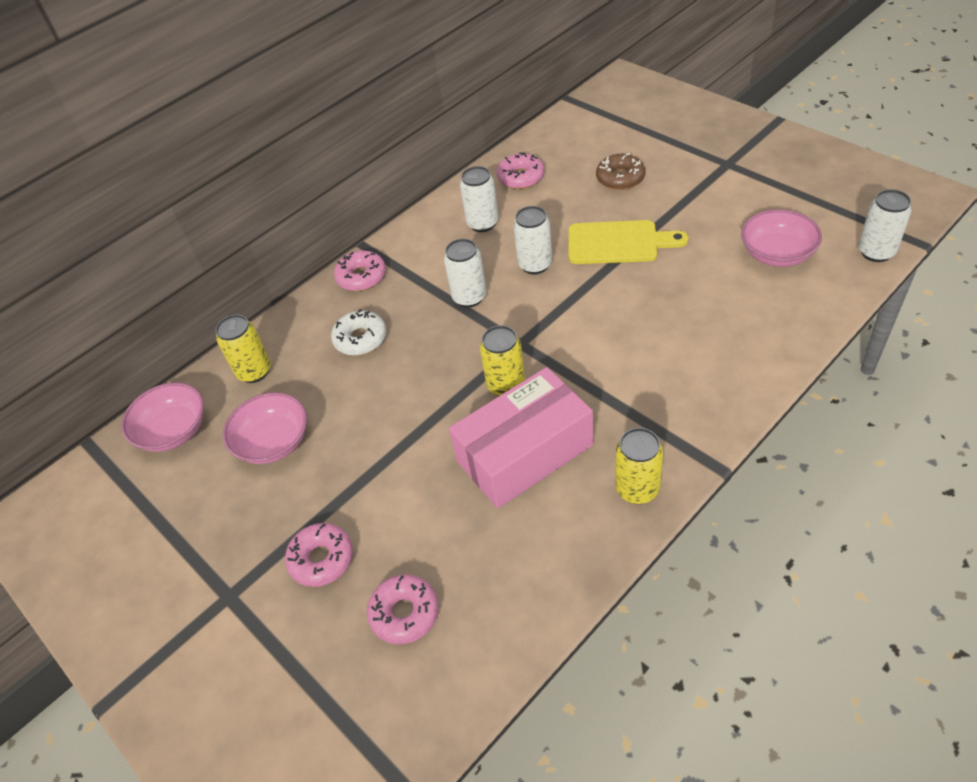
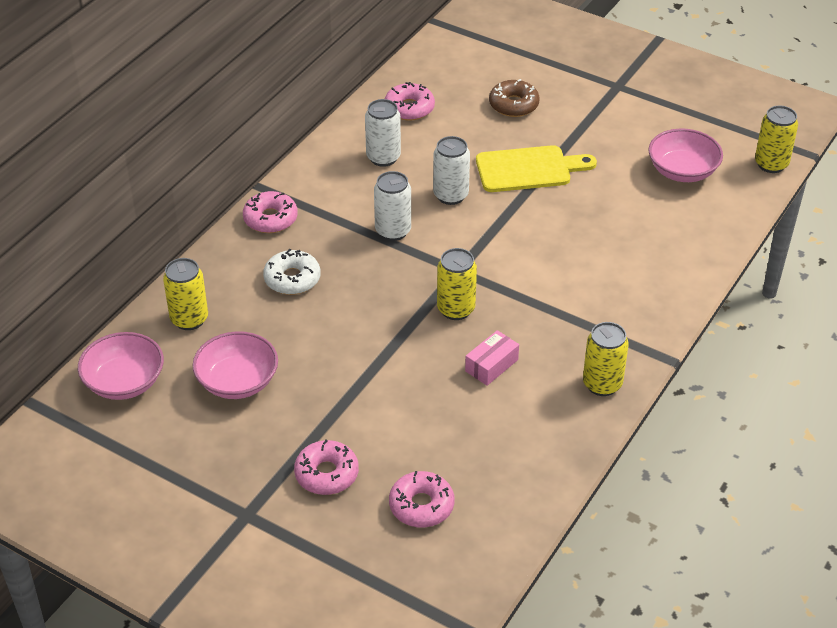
camera: 20 degrees left, 5 degrees down
pink box [449,367,594,508] -> pink box [465,330,519,386], size x0.43
white can [859,189,911,262] -> yellow can [755,106,798,173]

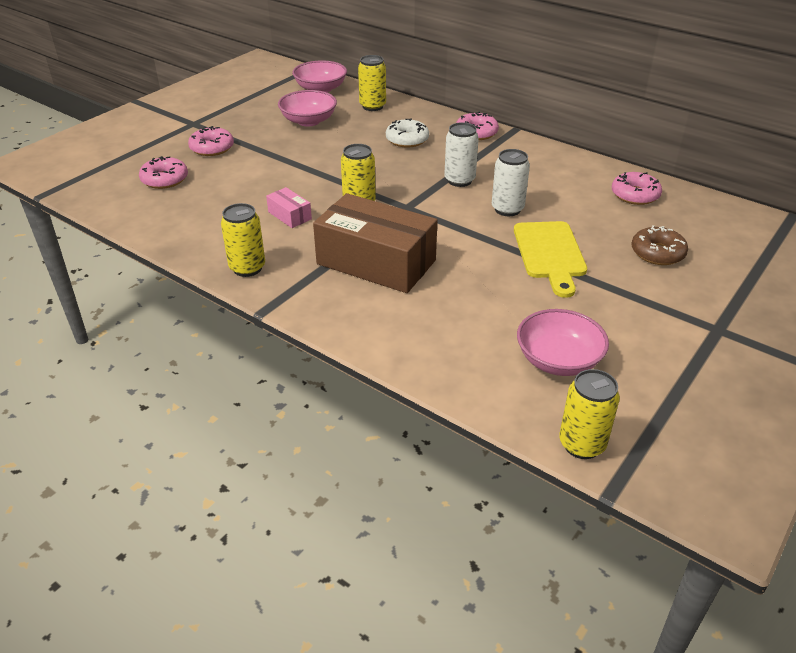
camera: 95 degrees right, 5 degrees down
white can [365,99,401,167] -> none
none -> brown box [313,193,437,293]

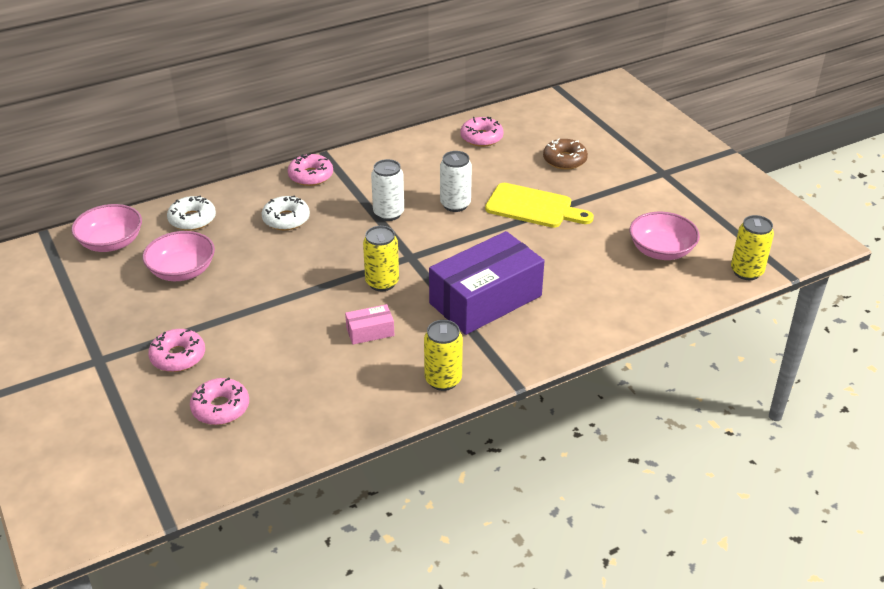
camera: 65 degrees left, 0 degrees up
brown box [313,193,437,293] -> purple box [429,231,545,335]
yellow can [358,55,386,111] -> white donut [167,196,216,231]

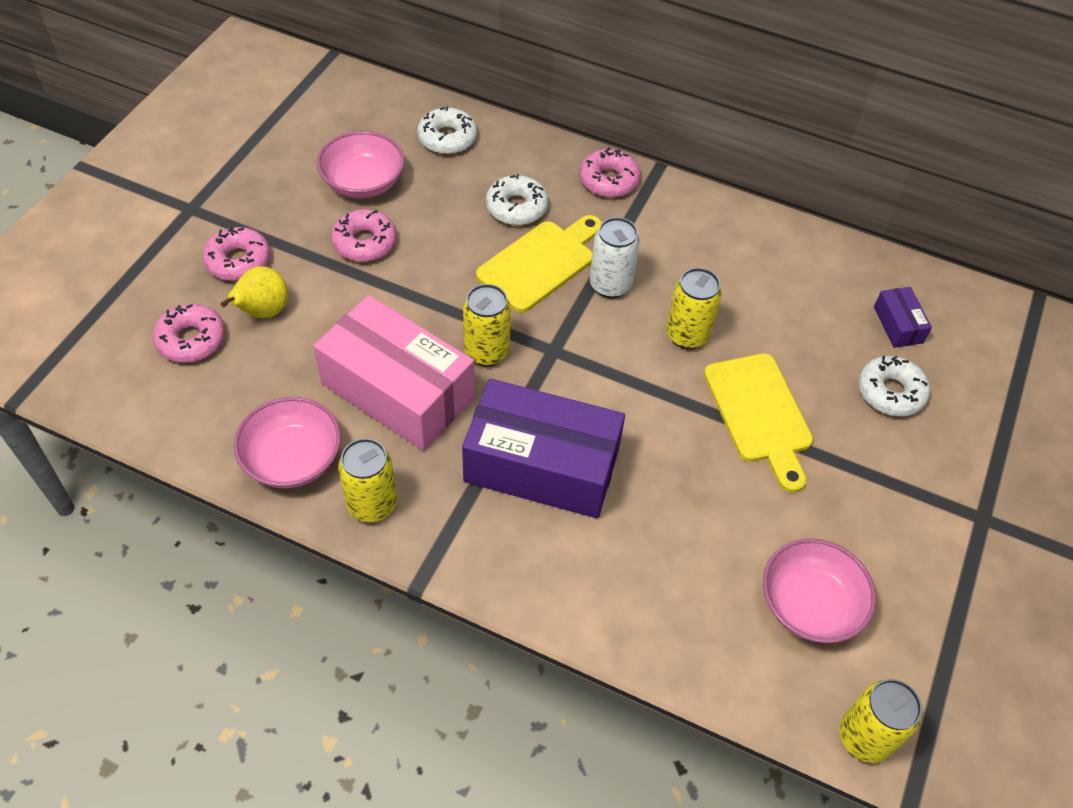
camera: 50 degrees right, 15 degrees up
pink bowl [71,204,142,252] -> pink bowl moved to [234,397,341,488]
pink box [345,304,394,344] -> pink box [313,295,475,451], size x2.34
white can [440,151,472,212] -> yellow can [666,268,722,349]
pink donut [460,116,504,147] -> pink donut moved to [331,209,397,262]
brown donut [543,139,588,170] -> white donut [859,356,930,416]
none -> yellow pear [220,266,288,318]
none -> yellow cutting board [476,215,602,313]
none -> purple box [874,287,932,348]

